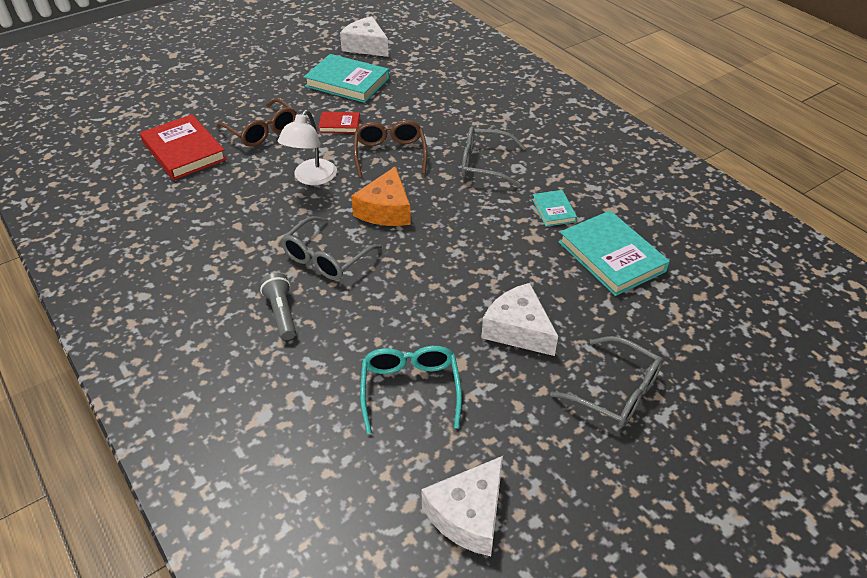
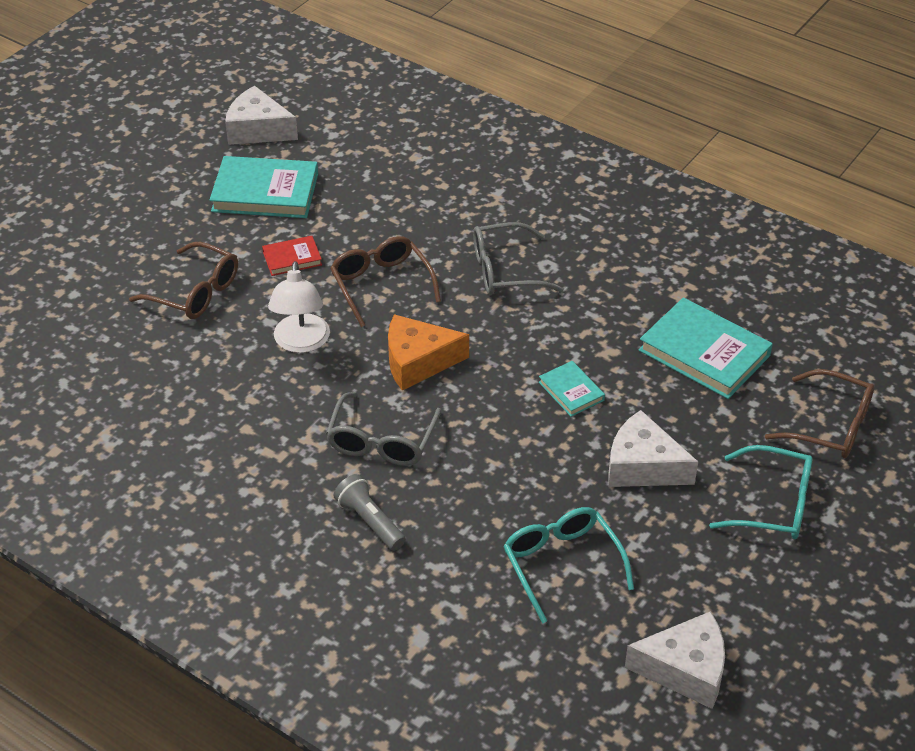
camera: 20 degrees left, 0 degrees up
red book [140,114,227,180] -> none
orange cheese [351,166,411,226] -> orange cheese turned 90 degrees clockwise [388,314,469,391]
white cheese [421,456,503,556] -> white cheese turned 105 degrees counterclockwise [625,611,725,709]
turquoise book [532,190,577,227] -> turquoise book moved to [539,361,605,417]
grey glasses [550,336,663,427] -> turquoise glasses [709,445,812,539]
none -> brown glasses [765,369,874,458]

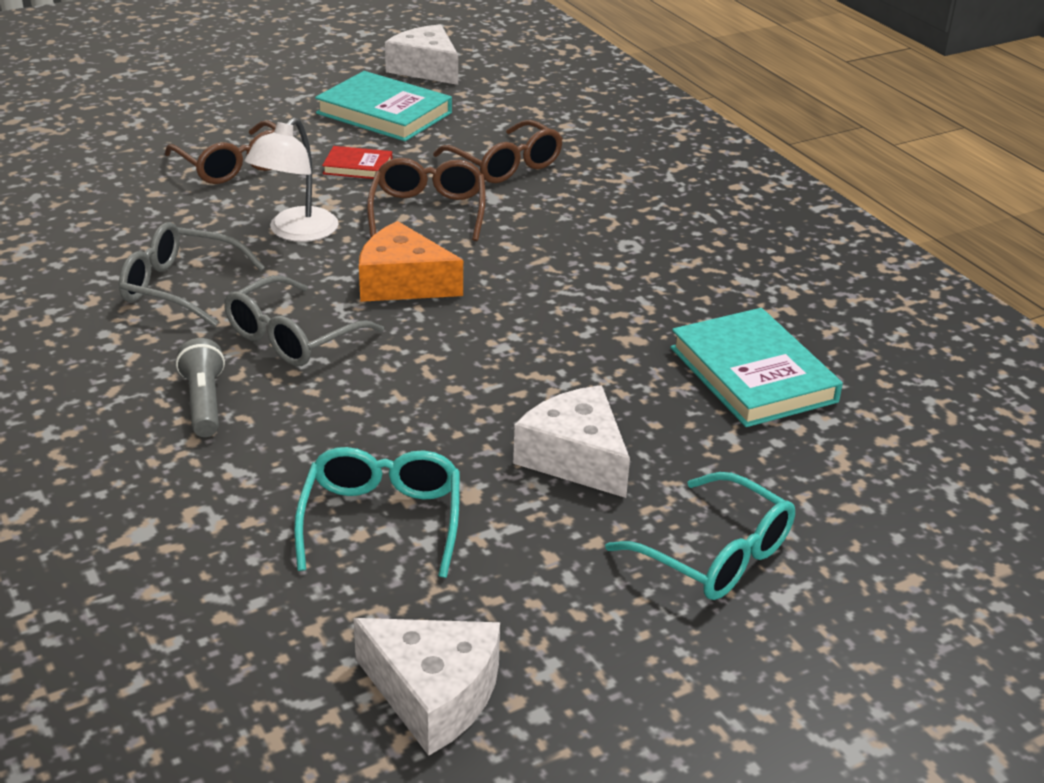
camera: 25 degrees right, 10 degrees down
grey glasses [473,222,563,295] -> grey glasses moved to [119,222,265,327]
turquoise book [539,361,605,417] -> none
brown glasses [765,369,874,458] -> brown glasses moved to [433,120,563,183]

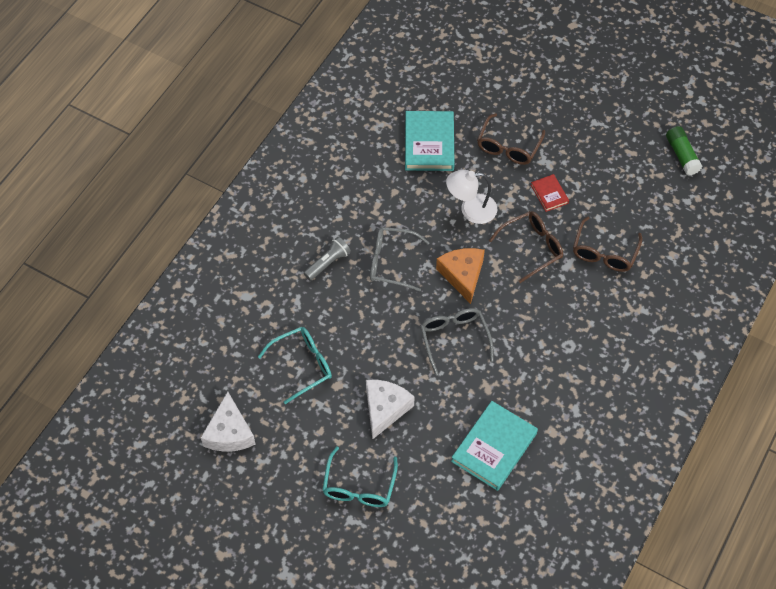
camera: 60 degrees right, 25 degrees up
grey glasses [119,222,265,327] -> grey glasses moved to [420,308,494,376]
turquoise book [315,71,452,141] -> turquoise book moved to [405,111,455,171]
white cheese [385,24,458,85] -> green glue stick [666,126,703,175]

